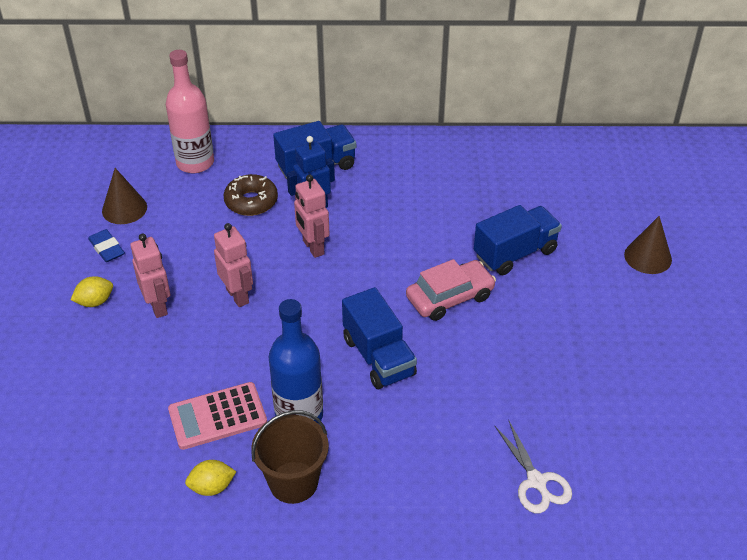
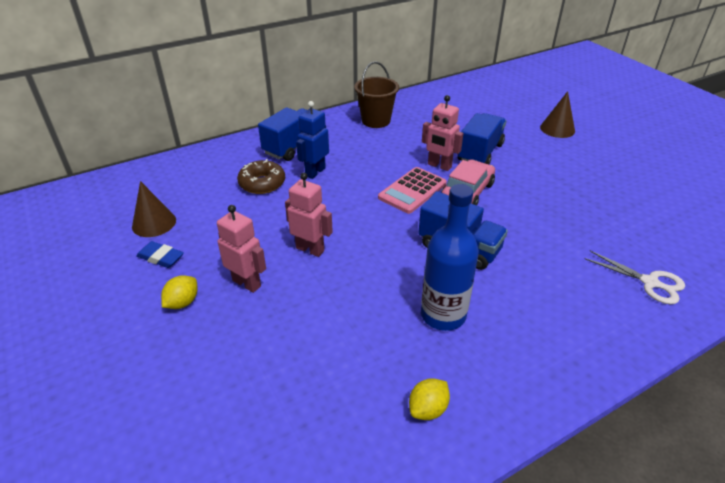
camera: 30 degrees left, 5 degrees down
pink bottle [166,50,214,173] -> none
pink calculator [168,382,267,450] -> pink calculator moved to [378,167,447,214]
brown bucket [251,410,329,504] -> brown bucket moved to [354,61,399,128]
pink robot [294,175,330,258] -> pink robot moved to [422,95,464,171]

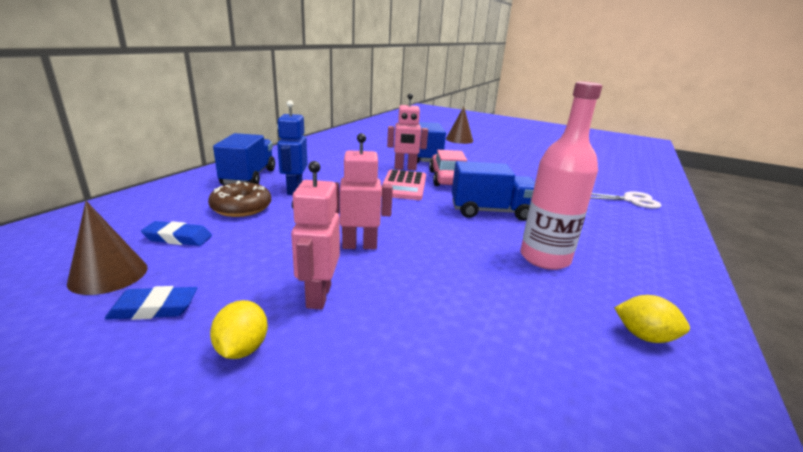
camera: 35 degrees left, 15 degrees down
pink robot [217,205,266,293] -> pink robot turned 90 degrees counterclockwise [291,161,340,309]
brown bucket [354,61,399,128] -> none
yellow lemon [409,378,450,420] -> yellow lemon turned 75 degrees counterclockwise [614,295,690,343]
blue bottle [421,184,479,331] -> pink bottle [521,81,602,270]
none -> blue eraser [141,221,212,246]

